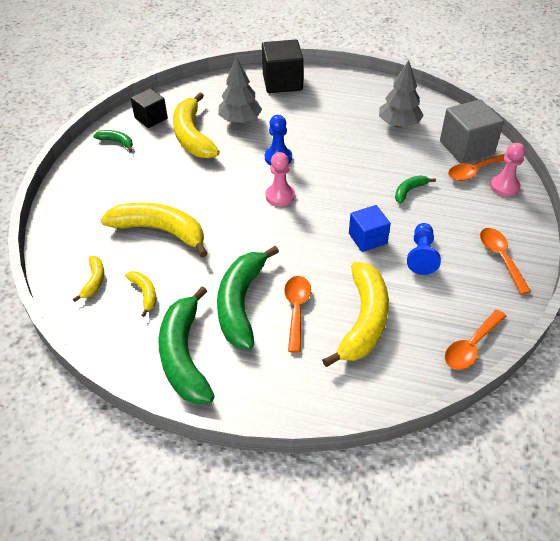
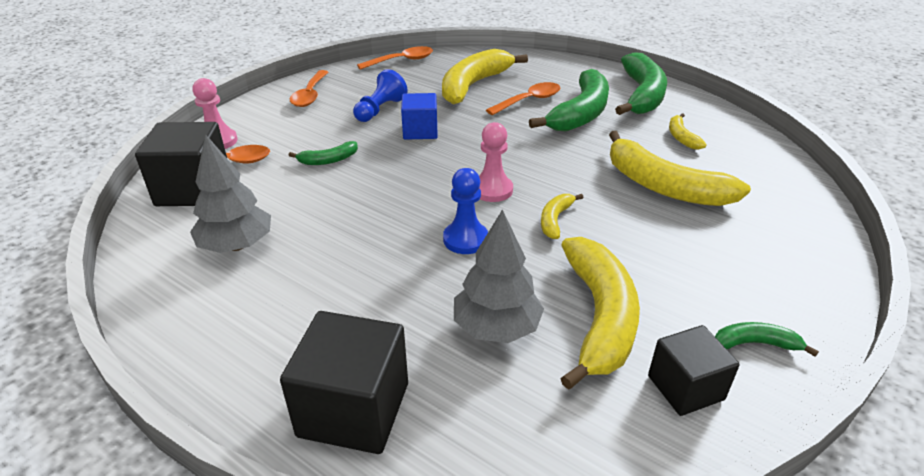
camera: 160 degrees left, 10 degrees down
yellow banana [73,256,104,302] -> yellow banana moved to [541,194,584,239]
green banana [93,130,133,152] -> green banana turned 135 degrees clockwise [715,322,819,357]
orange spoon [284,276,311,353] -> orange spoon turned 150 degrees counterclockwise [486,82,560,115]
grey cube [440,99,504,163] -> black cube [135,122,227,206]

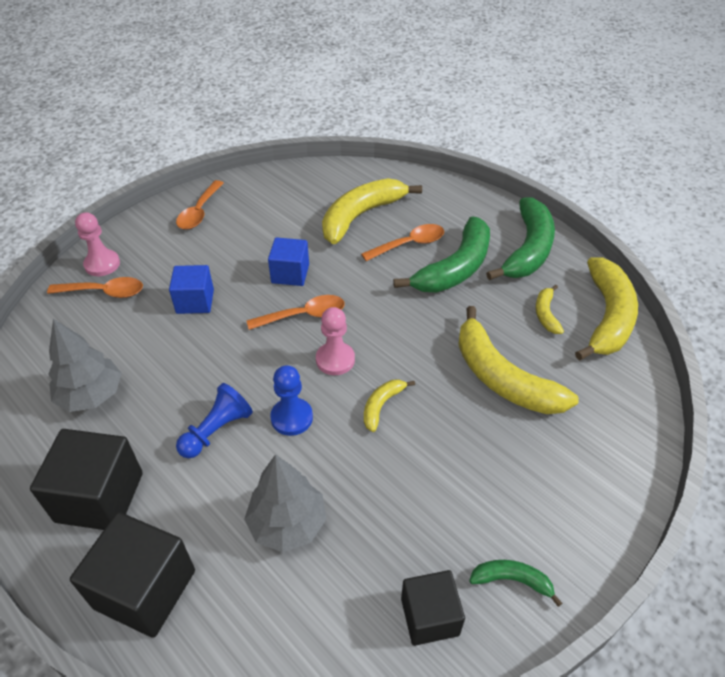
camera: 10 degrees right, 10 degrees up
black cube [135,122,227,206] -> black cube moved to [30,429,143,530]
green banana [288,141,358,165] -> blue cube [169,265,214,314]
blue pawn [353,69,408,122] -> blue pawn moved to [176,383,253,458]
orange spoon [357,46,433,70] -> orange spoon moved to [246,295,345,330]
yellow banana [560,237,640,390] -> yellow banana moved to [575,257,638,361]

